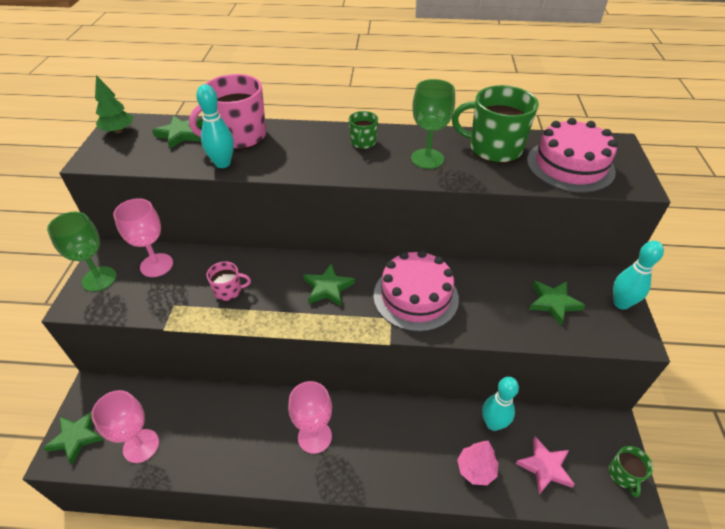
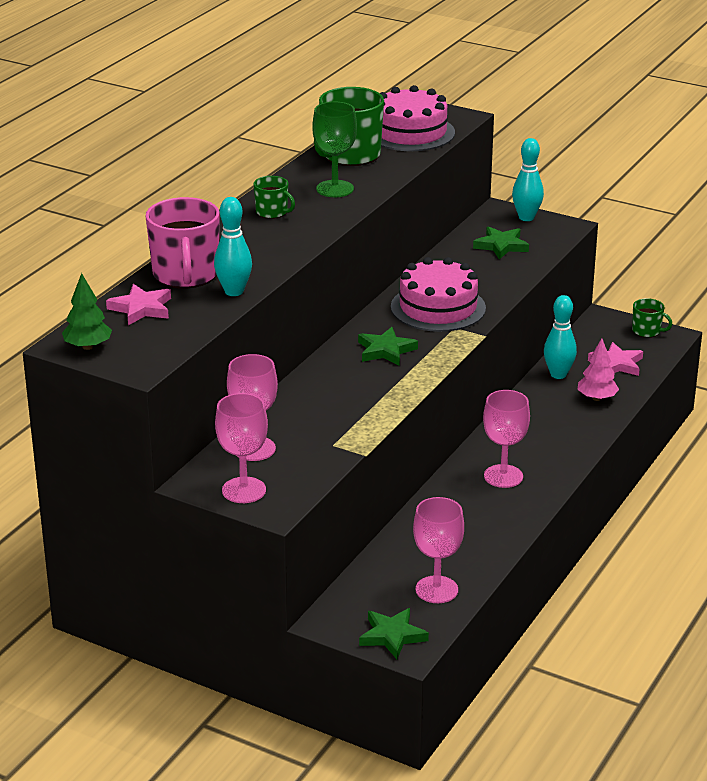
camera: 65 degrees left, 15 degrees down
green goblet [47,212,117,292] -> pink goblet [215,393,268,503]
green star [152,116,203,149] -> pink star [106,284,171,325]
pink mug [207,261,251,301] -> none

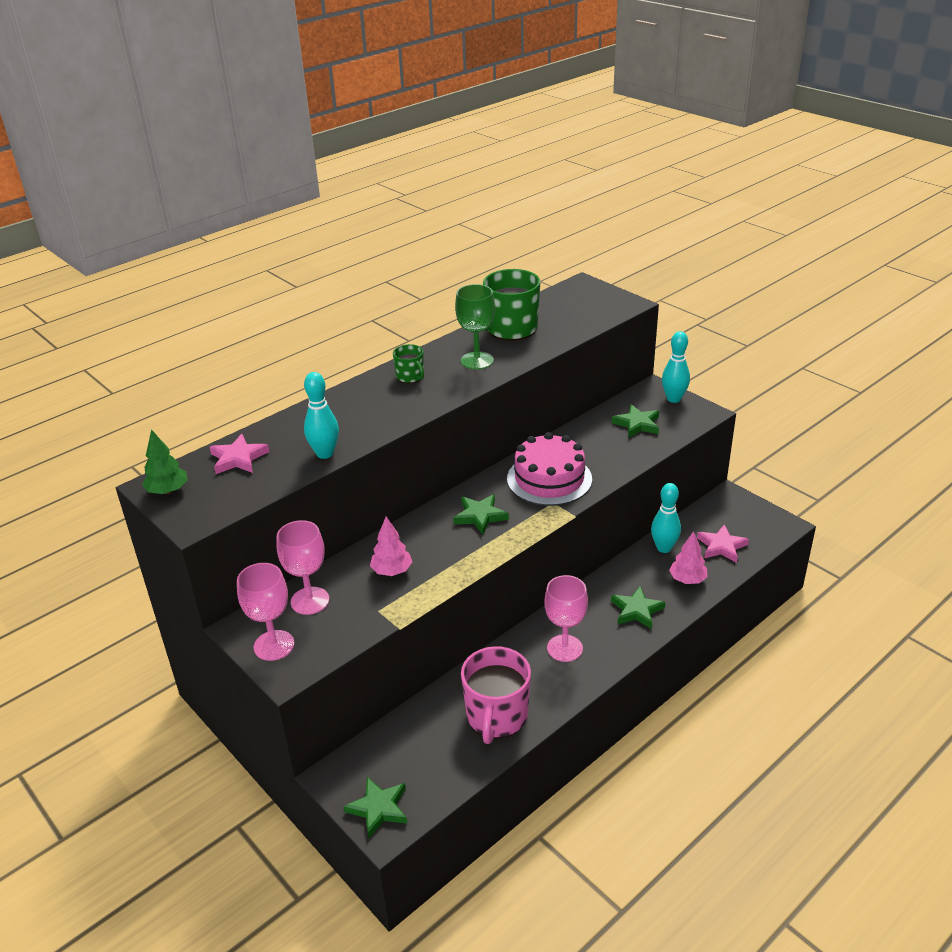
camera: 20 degrees right, 5 degrees up
pink mug [145,197,220,288] -> pink mug moved to [461,646,531,744]
pink cake [380,85,455,151] -> none
pink goblet [413,497,464,603] -> none
green mug [632,298,672,338] -> none
none -> pink tree [370,517,412,576]
none -> green star [611,586,666,629]

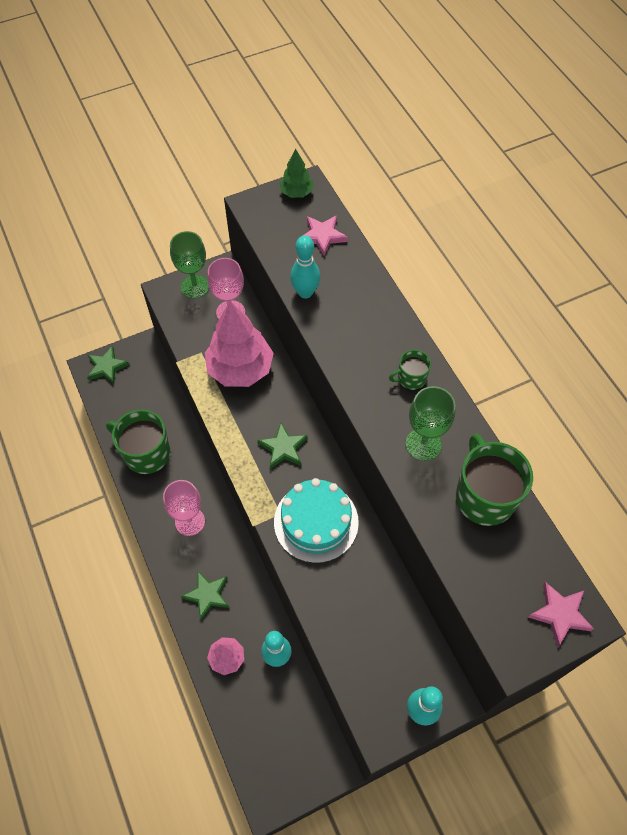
camera: 105 degrees right, 25 degrees up
pink goblet [237,563,294,661] -> green goblet [170,231,209,298]
pink tree [370,517,412,576] -> pink tree [205,301,274,387], size x1.98
pink mug [461,646,531,744] -> green mug [106,410,170,474]
pink cake [507,432,592,506] -> turquoise cake [274,478,359,563]
green star [612,404,659,438] -> none
pink star [697,525,749,563] -> pink star moved to [528,582,594,647]

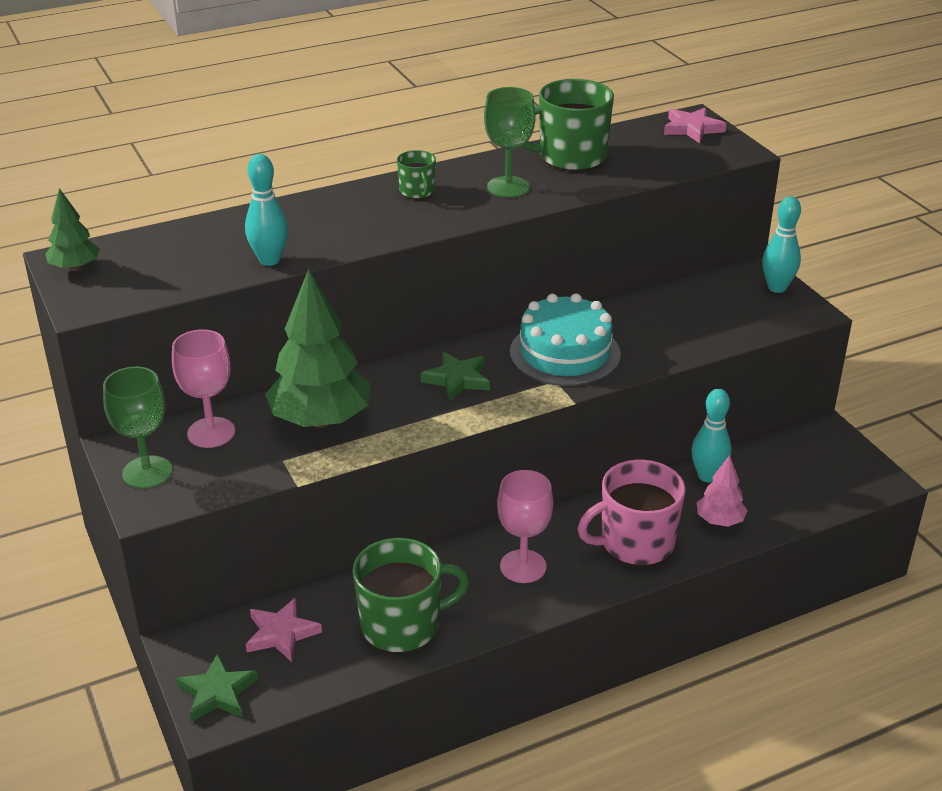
camera: 90 degrees left, 25 degrees down
green mug [106,410,170,474] -> green mug turned 135 degrees counterclockwise [353,538,469,654]
green star [181,571,229,620] -> pink mug [577,459,686,566]
pink tree [205,301,274,387] -> green tree [265,269,371,428]
pink star [303,215,348,256] -> pink star moved to [246,597,322,662]

